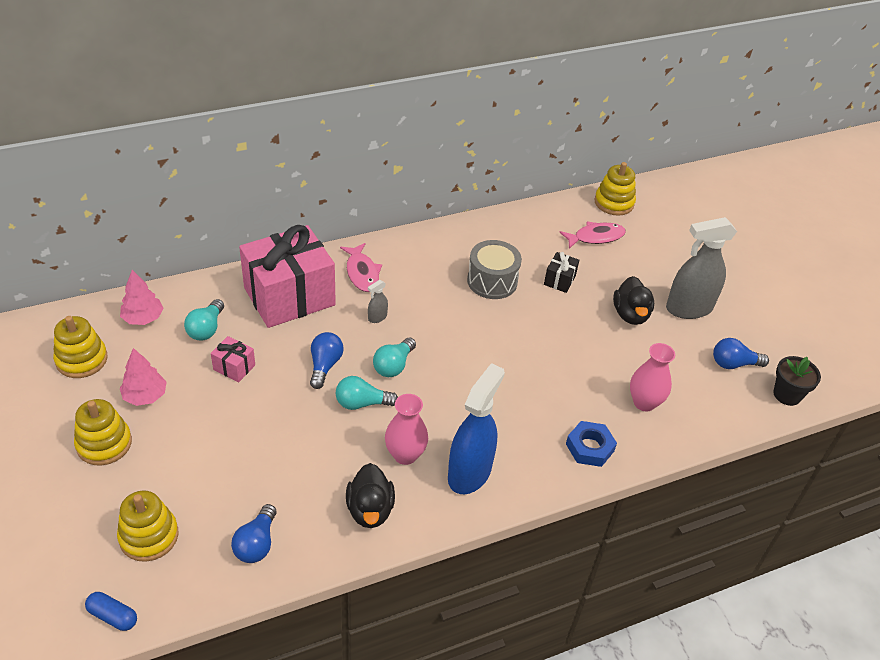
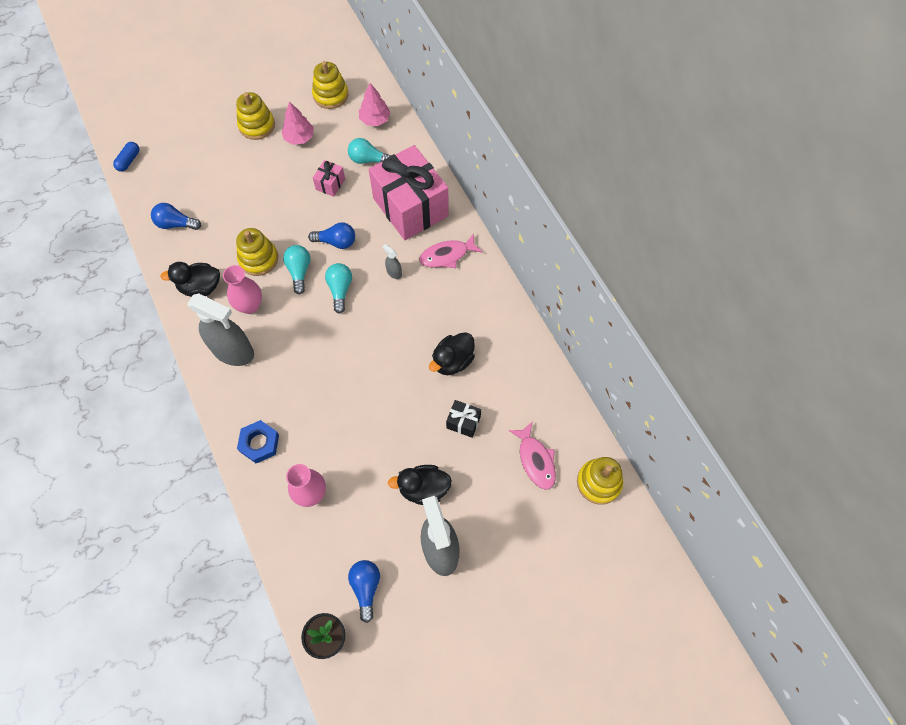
camera: 90 degrees right, 20 degrees up
yellow stacking toy [117,491,178,562] -> yellow stacking toy moved to [236,228,278,276]
turquoise light bulb [373,337,416,377] -> turquoise light bulb turned 60 degrees clockwise [325,263,352,314]
blue spray bottle [448,363,505,494] -> grey spray bottle [187,294,254,366]
grey drum [467,240,522,299] -> black duck [429,332,475,375]

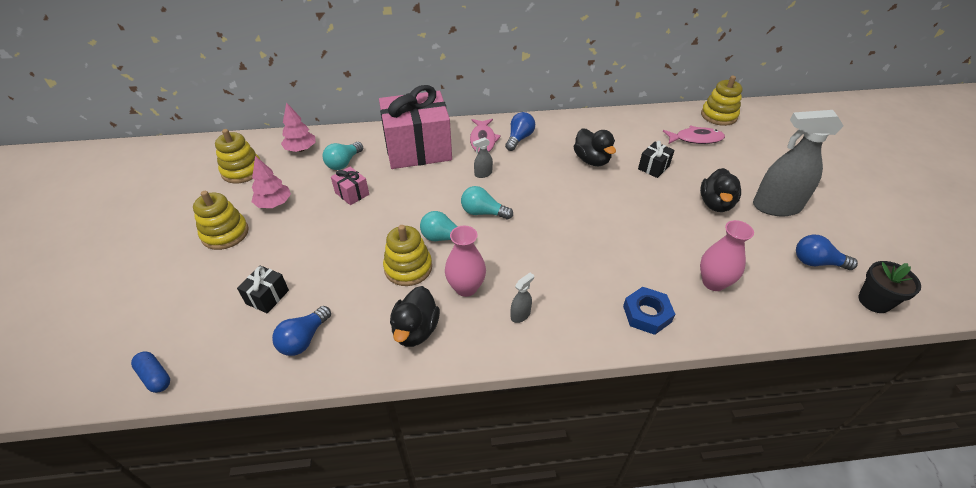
camera: 70 degrees left, 20 degrees down
grey spray bottle [187,294,254,366] -> grey spray bottle [511,273,534,323], size x0.42
blue light bulb [308,222,355,249] -> blue light bulb moved to [505,112,535,151]
none -> black gift [237,265,289,313]

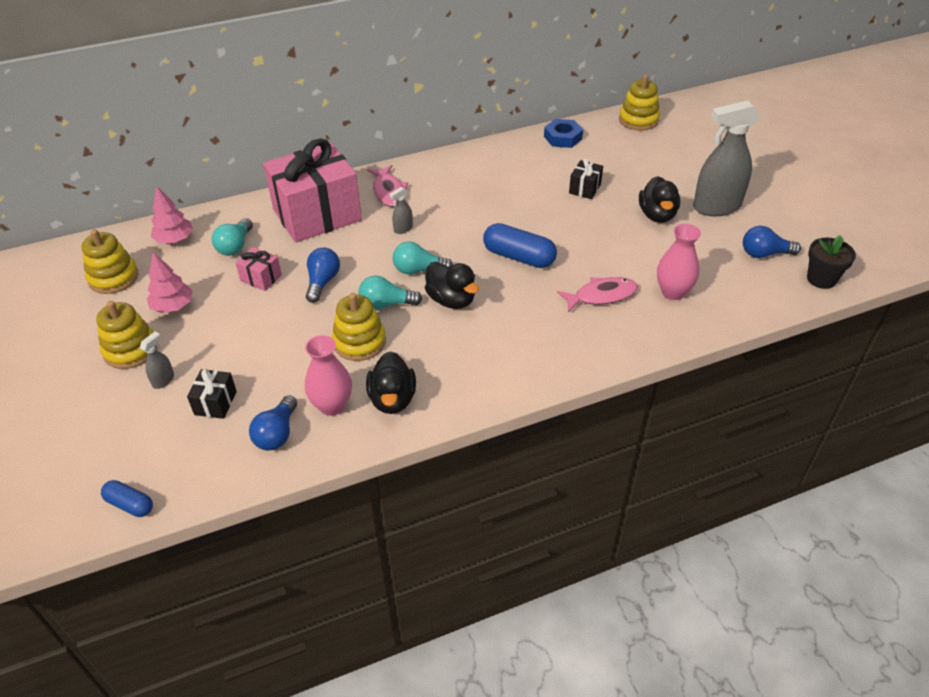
camera: 15 degrees left, 0 degrees up
pink vase [445,226,486,297] -> pink vase moved to [305,335,352,416]
blue light bulb [505,112,535,151] -> blue light bulb moved to [306,248,340,303]
grey spray bottle [511,273,534,323] -> grey spray bottle moved to [140,332,174,389]
black duck [573,128,616,166] -> black duck moved to [425,262,479,309]
blue nut [623,287,675,335] -> blue nut moved to [544,119,583,148]
pink fish [663,126,725,144] -> pink fish moved to [557,277,638,313]
none -> blue capsule [483,223,557,268]

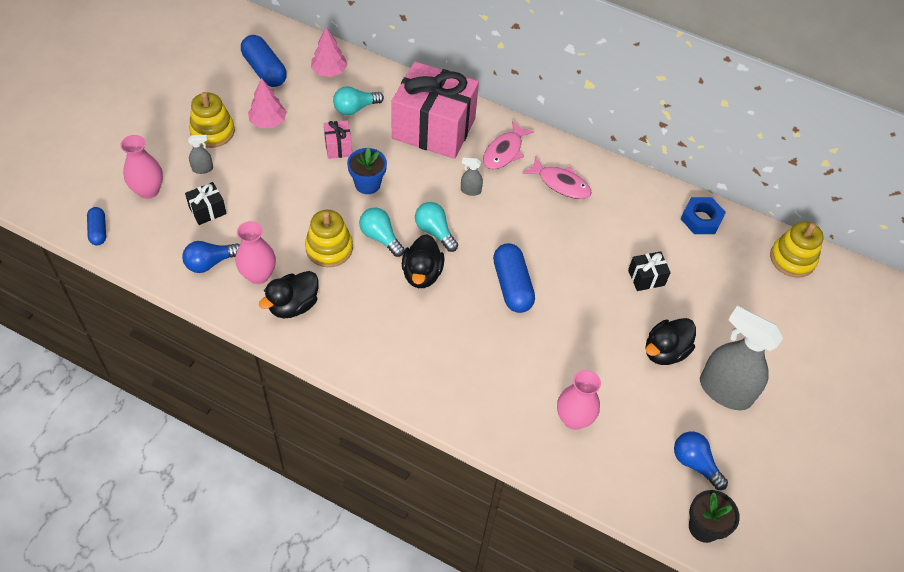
camera: 45 degrees right, 10 degrees up
yellow stacking toy [82,229,138,294] -> blue capsule [241,35,287,87]
blue light bulb [306,248,340,303] -> blue flower pot [347,147,387,194]
pink fish [557,277,638,313] -> pink fish moved to [522,157,591,199]
none -> pink vase [120,135,163,199]

